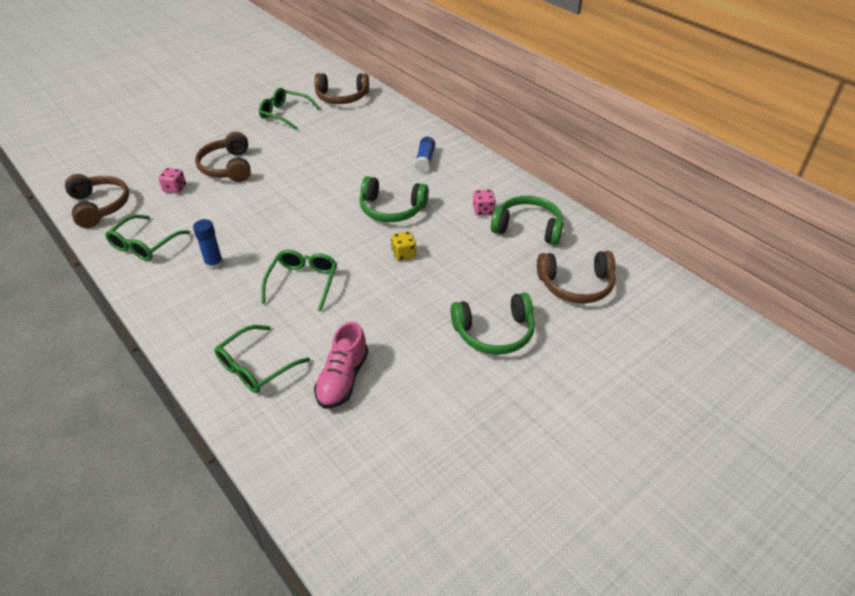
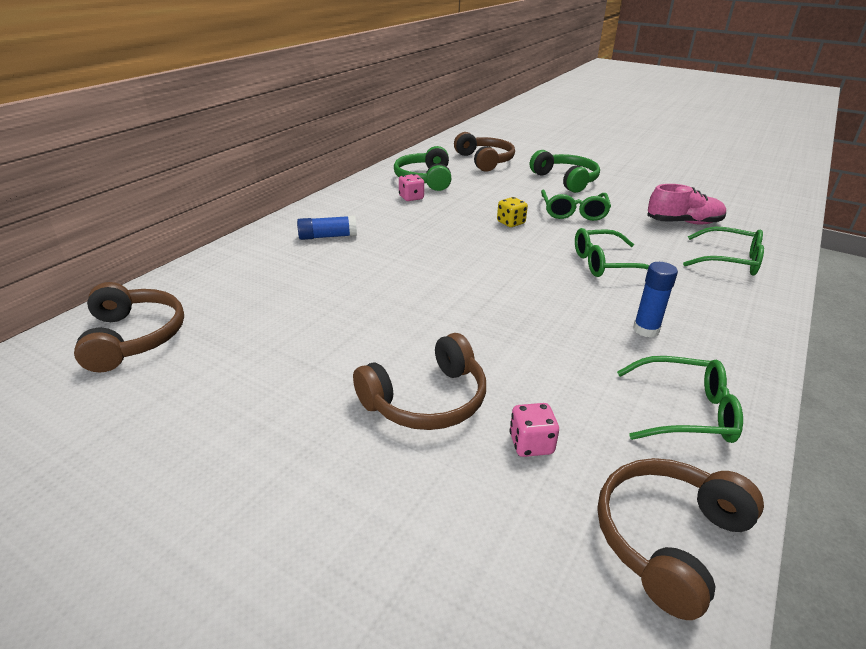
camera: 110 degrees left, 10 degrees down
green glasses [259,88,320,130] -> green glasses moved to [541,190,611,221]
green headphones [359,176,429,222] -> none

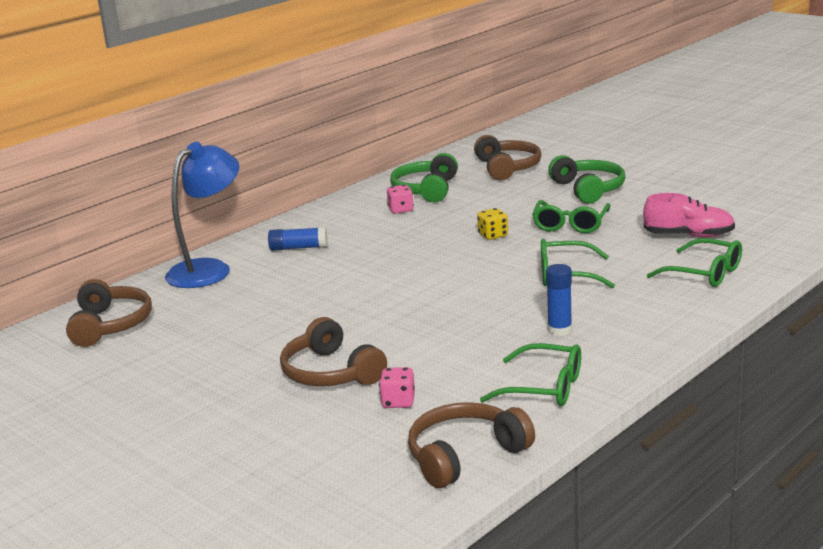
camera: 15 degrees right, 10 degrees down
brown headphones [353,333,486,430] -> brown headphones turned 75 degrees clockwise [280,317,387,386]
none -> blue lamp [165,142,239,288]

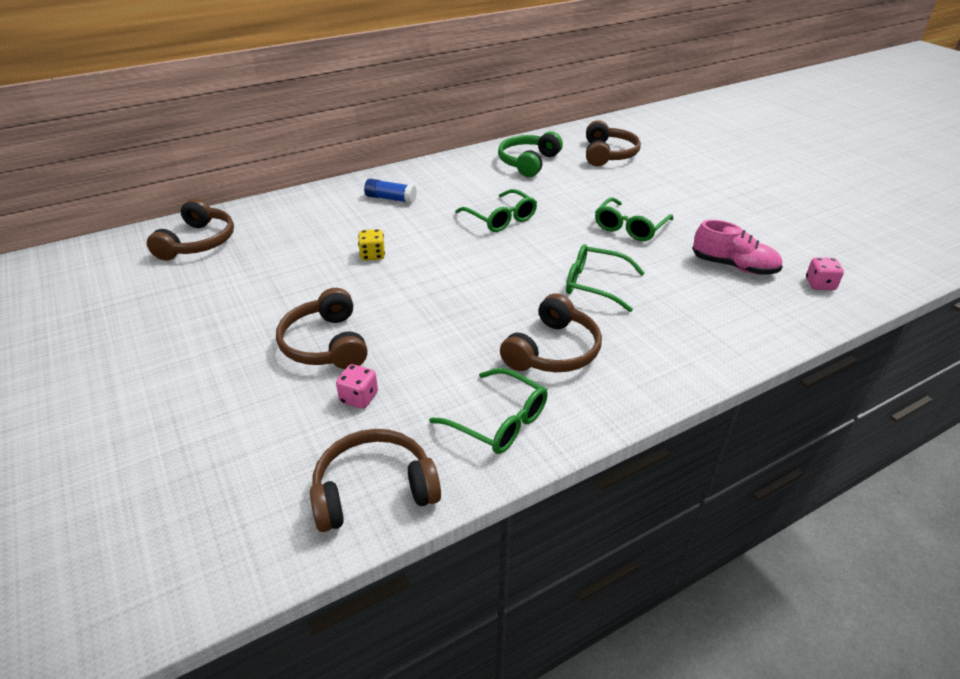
camera: 15 degrees right, 15 degrees up
blue lamp [165,142,239,288] -> none
pink dice [387,185,414,214] -> pink dice moved to [806,257,844,290]
yellow dice [477,208,508,240] -> yellow dice moved to [358,229,385,261]
blue glue stick [546,264,572,336] -> brown headphones [500,293,602,372]
green headphones [548,155,626,204] -> none
green glasses [647,238,742,287] -> green glasses moved to [455,189,537,232]

